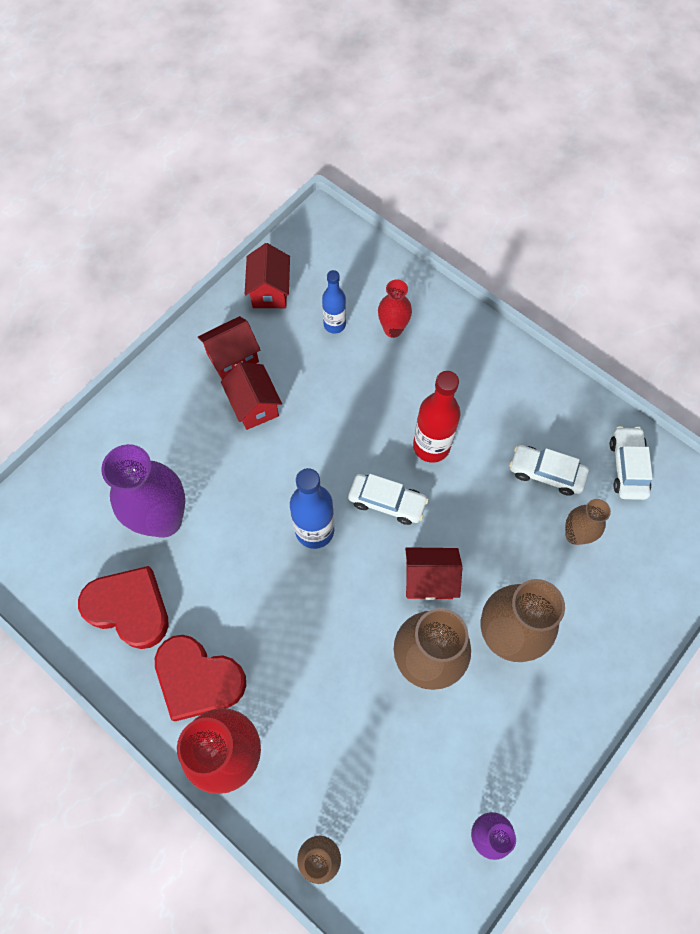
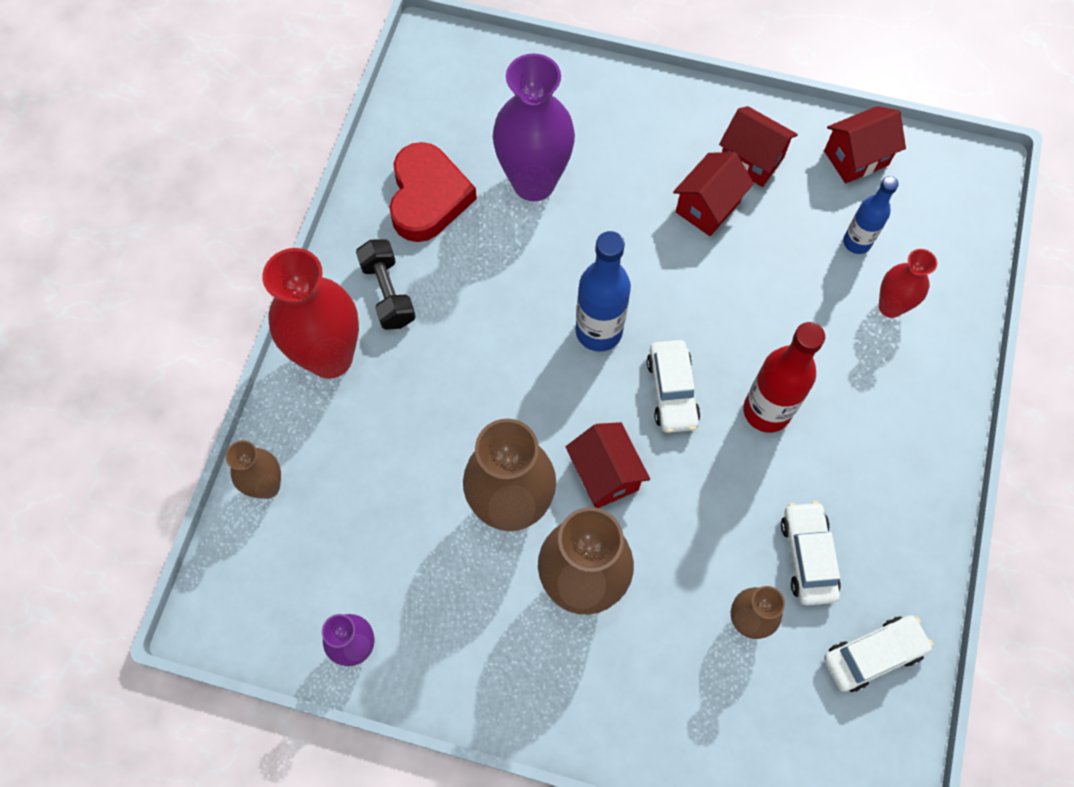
camera: 65 degrees right, 0 degrees up
red heart [155,635,246,721] -> black dumbbell [356,239,416,330]

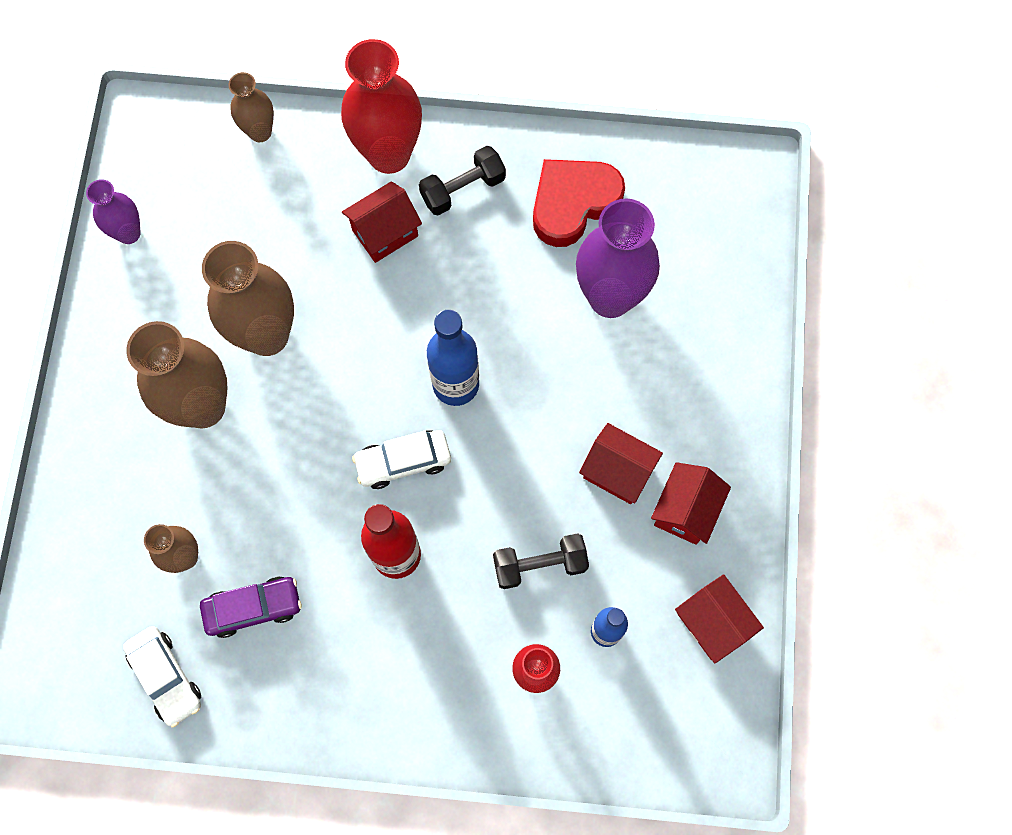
camera: 80 degrees right, 5 degrees up
red heart [389,142,477,242] -> red heart turned 150 degrees clockwise [533,159,625,247]
red house [566,422,650,508] -> red house moved to [342,181,422,263]
white car [781,501,841,606] -> purple car [200,576,302,638]
none -> black dumbbell [493,533,589,589]

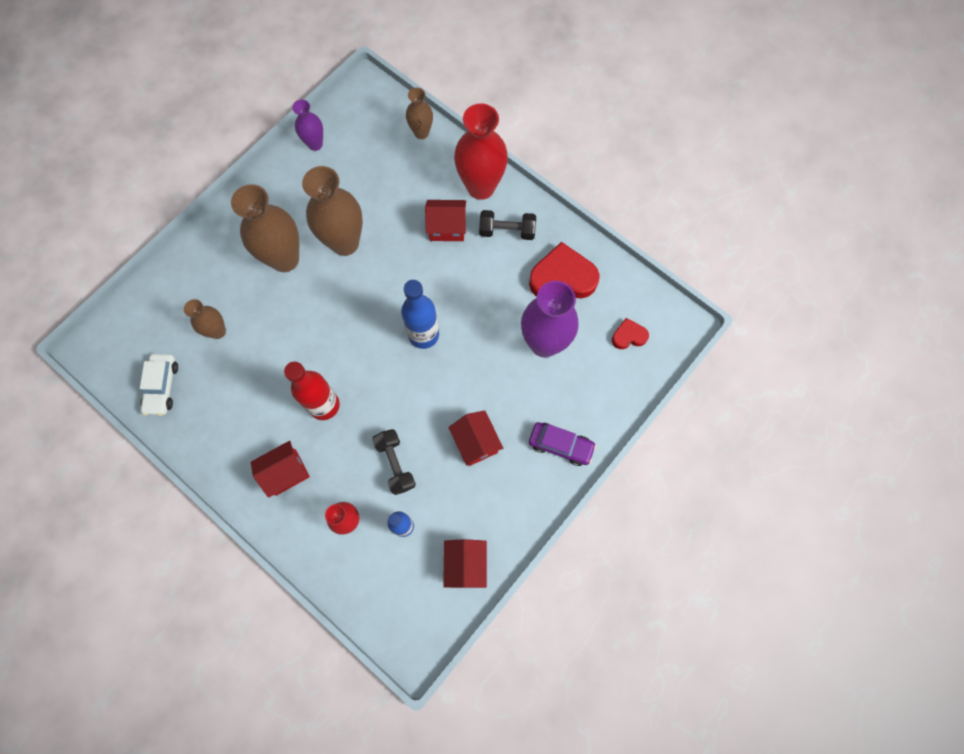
camera: 35 degrees right, 0 degrees up
purple car [200,576,302,638] -> purple car moved to [529,422,597,466]
white car [352,430,451,489] -> none
black dumbbell [493,533,589,589] -> black dumbbell turned 45 degrees clockwise [372,429,416,495]
red house [651,462,731,545] -> red house moved to [251,441,310,498]
none -> red heart [612,318,649,349]

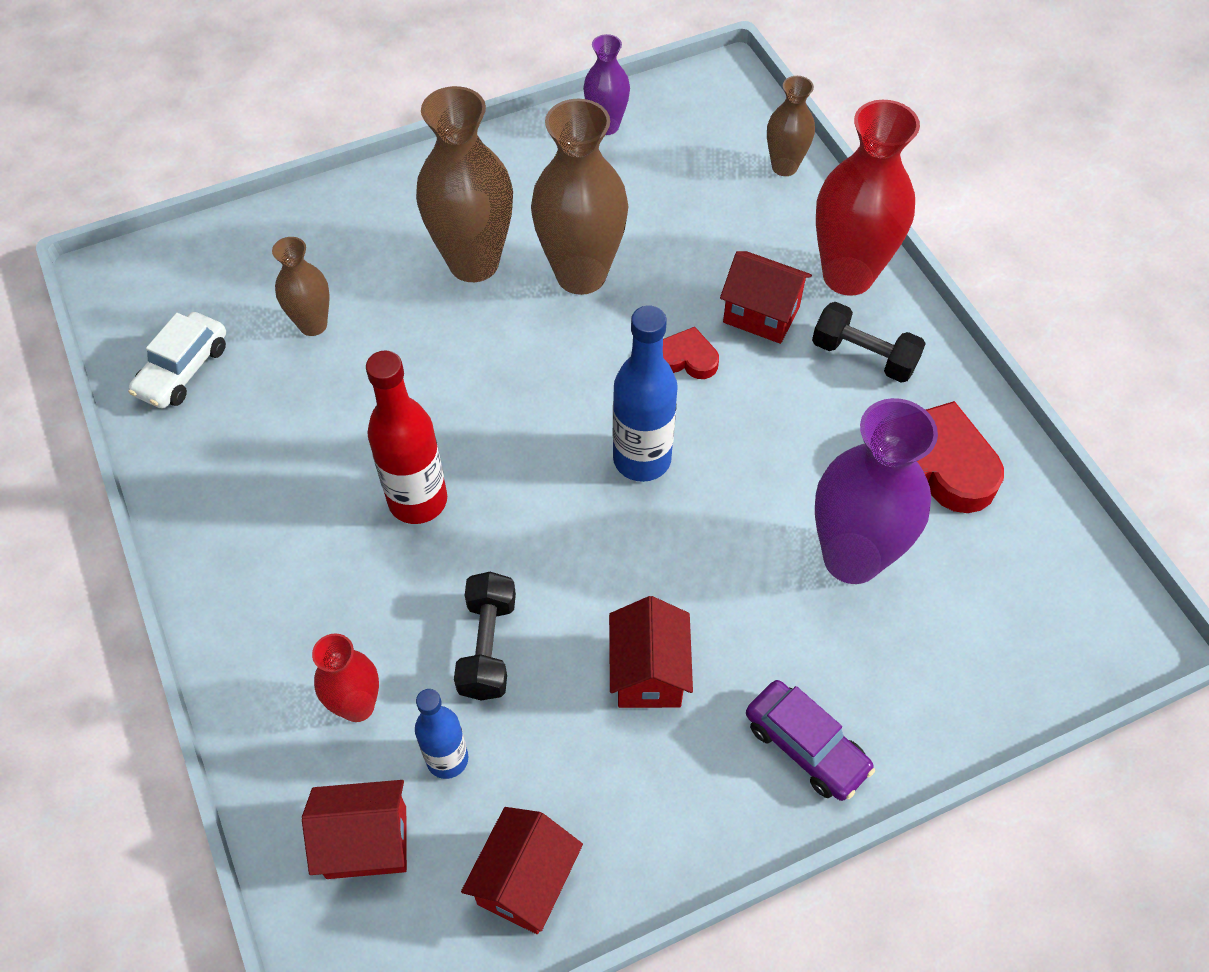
camera: 25 degrees right, 15 degrees down
red house [251,441,310,498] -> red house moved to [302,780,407,879]
red heart [612,318,649,349] -> red heart moved to [663,327,719,379]

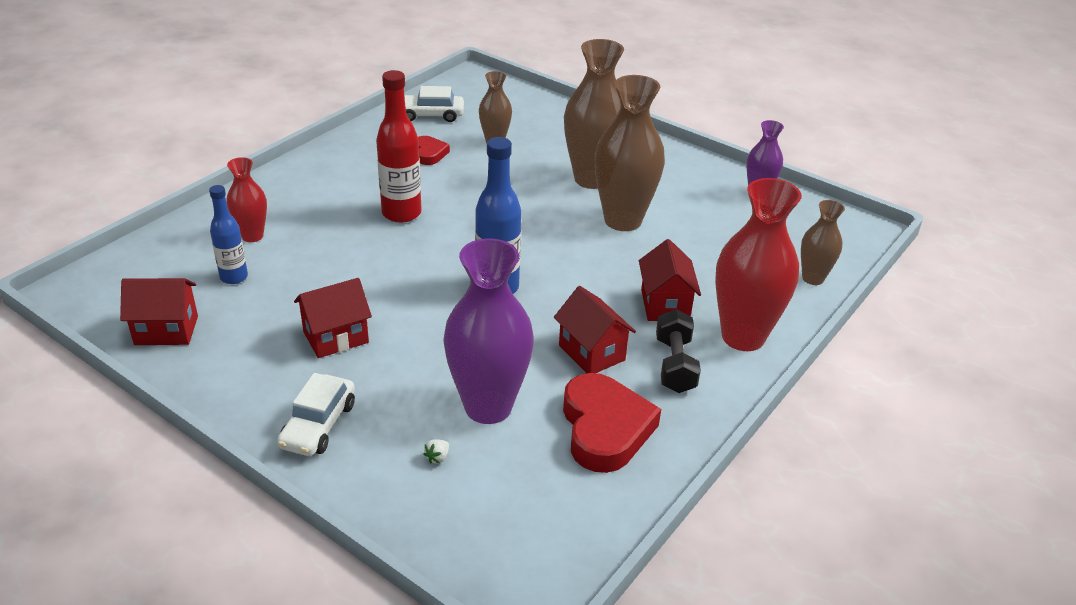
camera: 60 degrees right, 20 degrees down
red house [302,780,407,879] -> red house moved to [554,286,636,373]
black dumbbell [454,572,516,701] -> none
red heart [663,327,719,379] -> red heart moved to [418,136,450,165]
purple car [746,680,875,801] -> white car [277,373,355,456]
none -> white strawberry [423,440,449,464]

